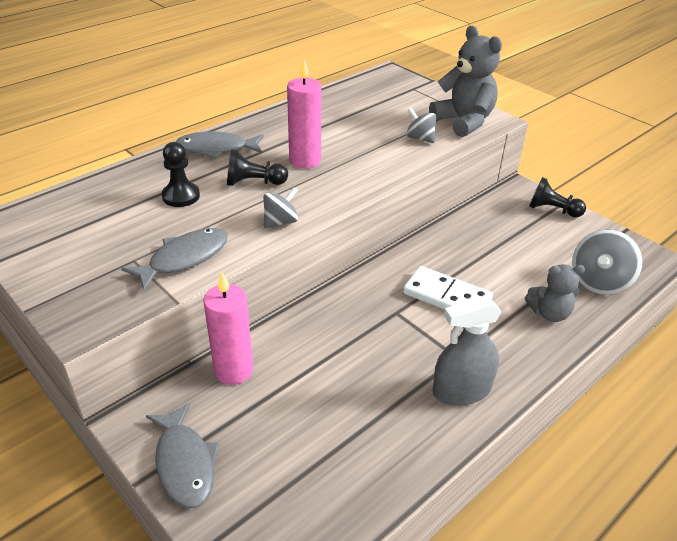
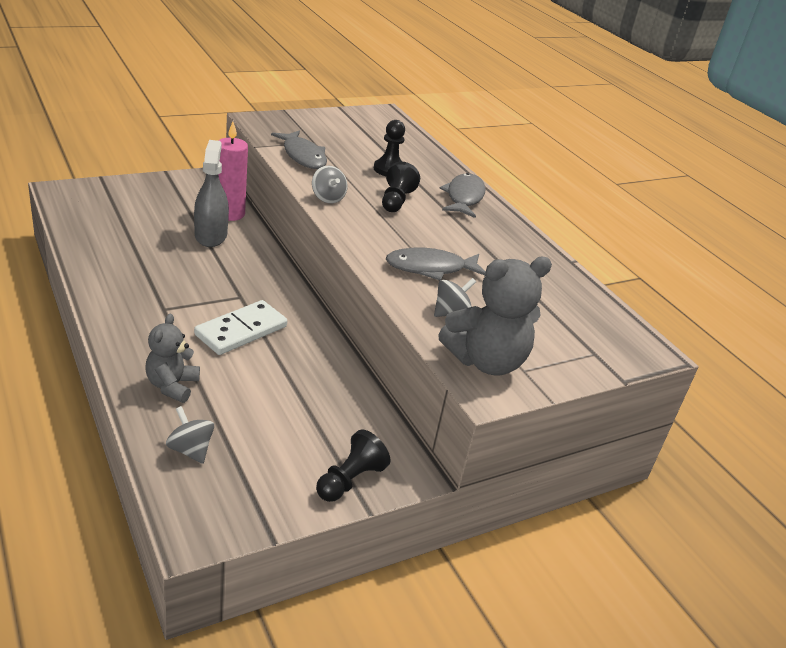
camera: 100 degrees right, 5 degrees down
grey fish [146,402,219,508] -> grey fish moved to [386,248,486,280]
pink candle [287,59,321,169] -> none
grey spray bottle [432,296,501,406] -> grey spray bottle moved to [194,140,229,247]
grey spinning top [572,229,643,295] -> grey spinning top [166,406,214,464], size x0.60

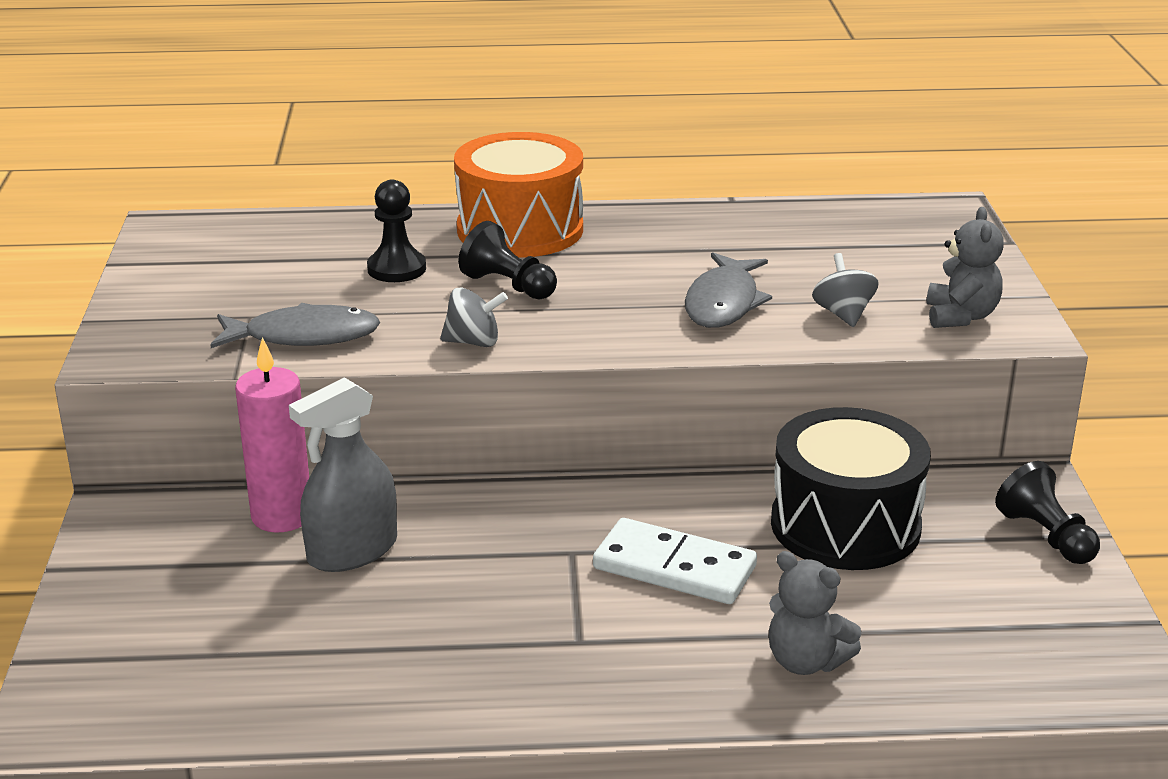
camera: 60 degrees left, 5 degrees down
grey spinning top [166,406,214,464] -> none
grey spray bottle [194,140,229,247] -> grey spray bottle turned 60 degrees counterclockwise [289,377,397,572]
white domino [194,300,287,355] -> white domino turned 45 degrees counterclockwise [593,518,757,604]
grey teddy bear [438,257,552,375] -> grey teddy bear [926,207,1004,328], size x0.62
grey fish [439,173,486,218] -> orange drum [454,132,583,258]
none -> black drum [771,407,931,570]

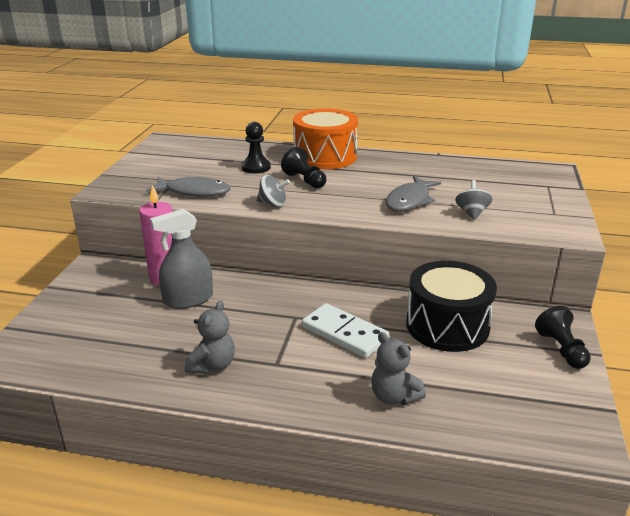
camera: 15 degrees right, 0 degrees up
grey teddy bear [926,207,1004,328] -> grey teddy bear moved to [185,300,235,374]

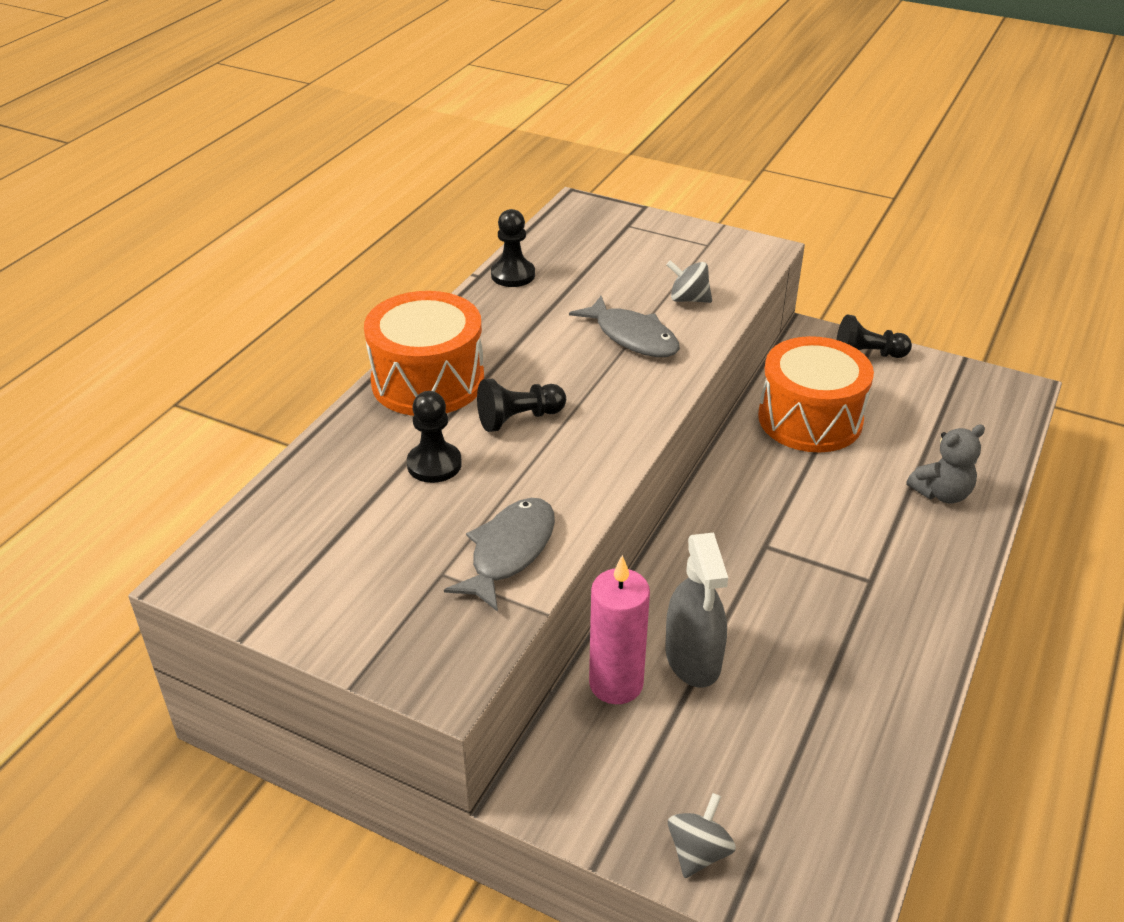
camera: 75 degrees left, 10 degrees up
grey teddy bear [185,300,235,374] -> none
grey spinning top [257,175,290,207] -> grey spinning top moved to [668,793,736,878]
white domino [302,303,389,358] -> none
black drum [406,261,497,352] -> orange drum [758,336,874,453]
none -> black pawn [491,209,535,287]

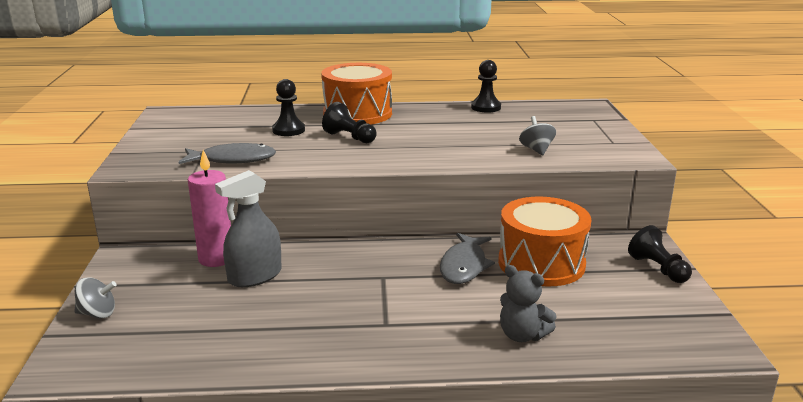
camera: 60 degrees right, 15 degrees down
grey fish [569,296,680,357] -> grey fish moved to [440,233,495,284]

